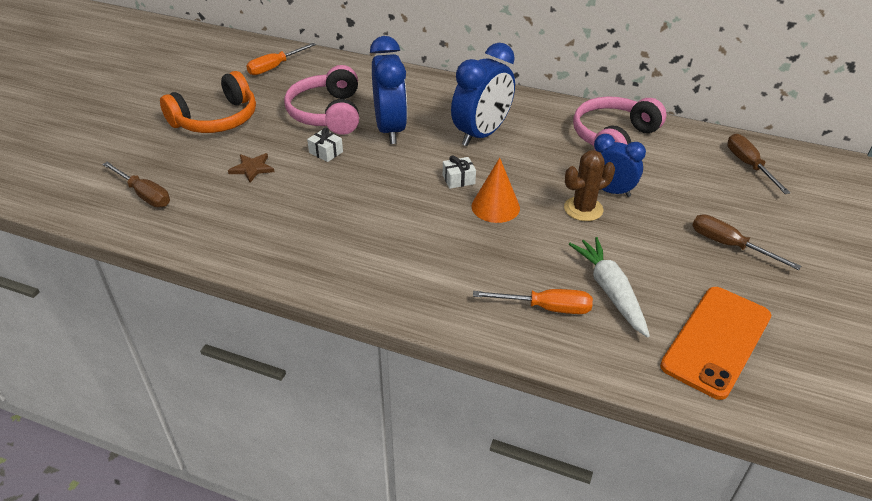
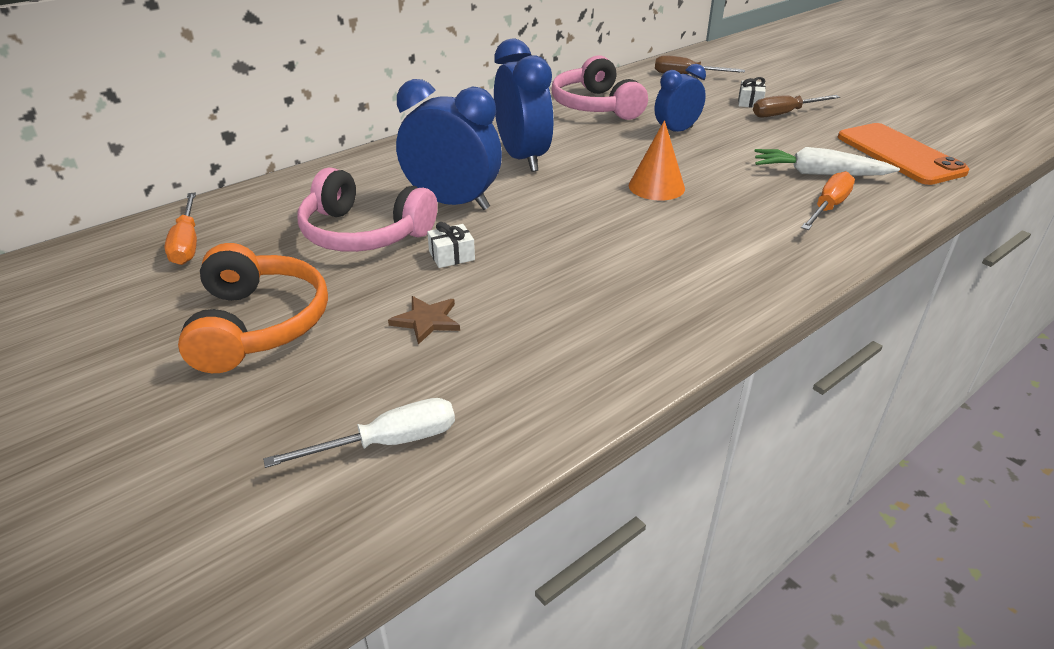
camera: 60 degrees left, 5 degrees down
brown screwdriver [102,162,170,207] -> white screwdriver [263,398,455,468]
white gift [443,156,476,189] -> white gift moved to [738,77,766,108]
brown cactus [564,150,615,221] -> none

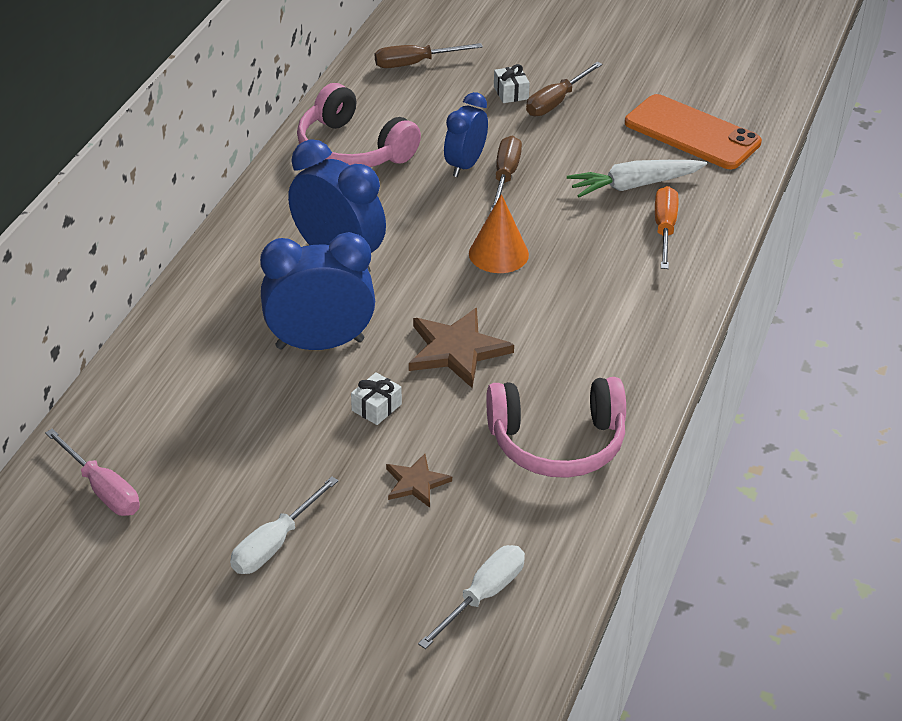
camera: 30 degrees left, 5 degrees up
orange screwdriver [165,192,197,265] -> pink screwdriver [45,429,140,516]
orange headphones [178,243,328,373] -> white screwdriver [230,476,339,574]
pink headphones [298,168,438,252] -> pink headphones moved to [486,377,626,478]
none -> brown star [409,308,514,388]
none -> brown screwdriver [490,136,522,212]

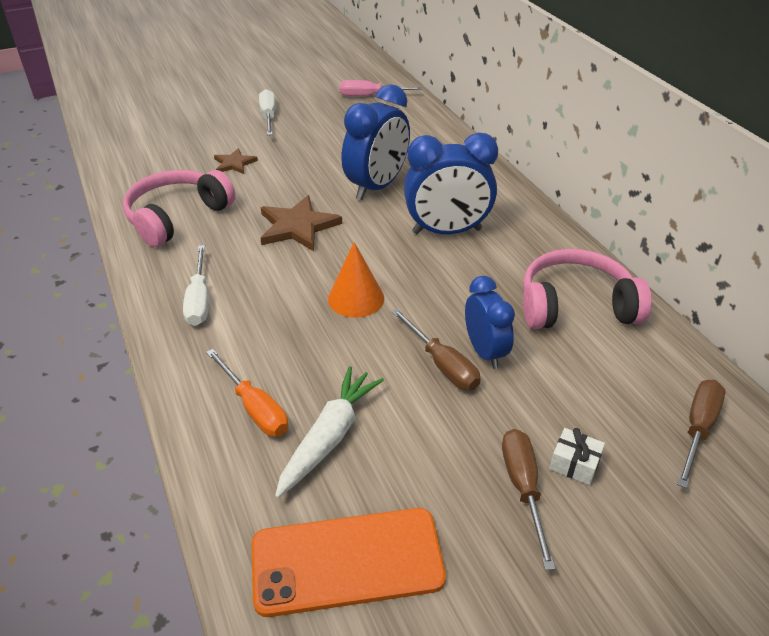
camera: 135 degrees right, 0 degrees up
white gift [351,372,402,425] -> none
white screwdriver [418,545,525,649] -> white screwdriver moved to [183,245,208,326]

